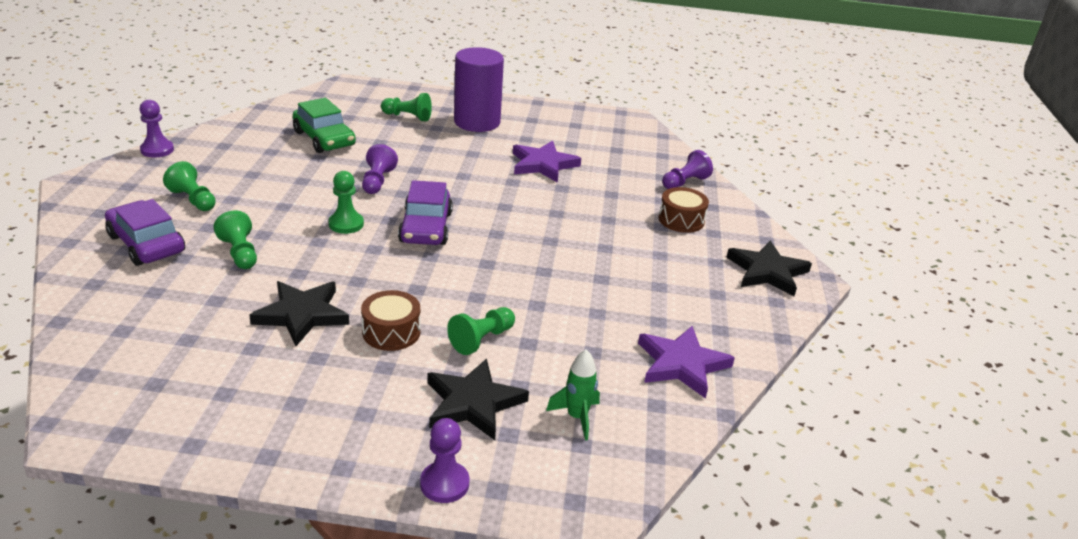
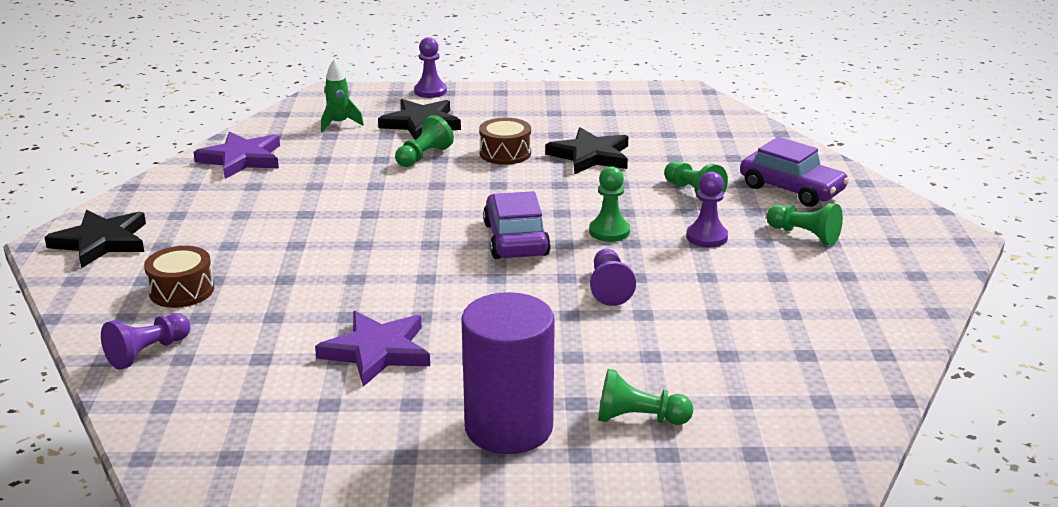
camera: 175 degrees right, 5 degrees down
purple pawn [140,100,174,158] -> purple pawn moved to [686,172,728,247]
green car [293,98,356,153] -> none

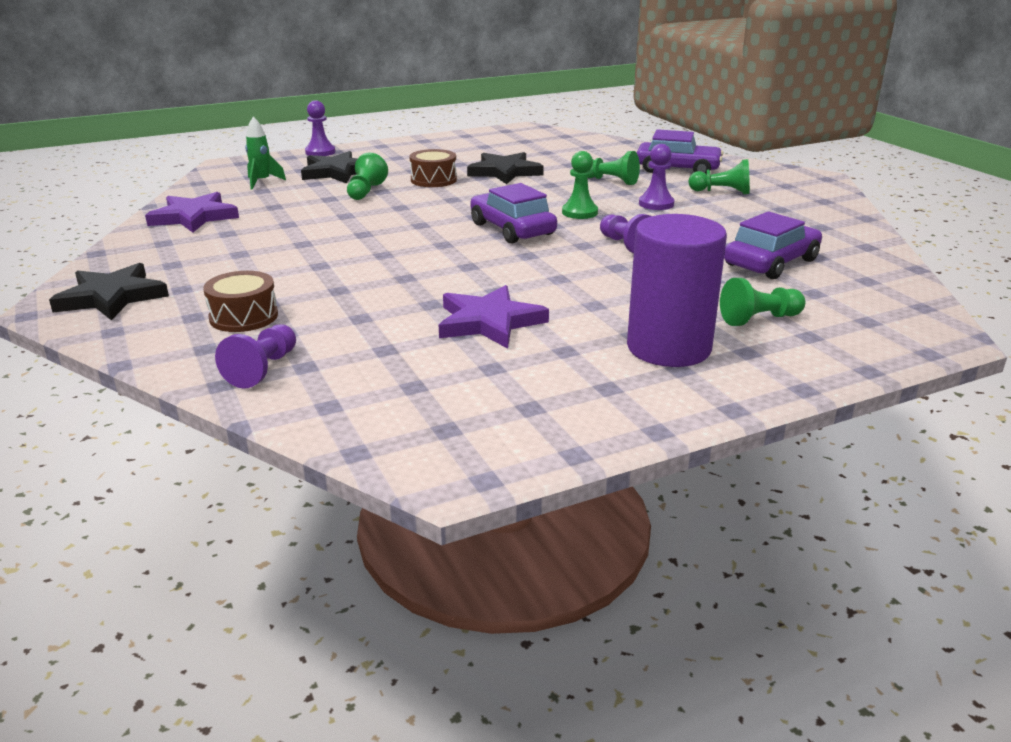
camera: 25 degrees left, 0 degrees up
none -> purple car [724,211,822,279]

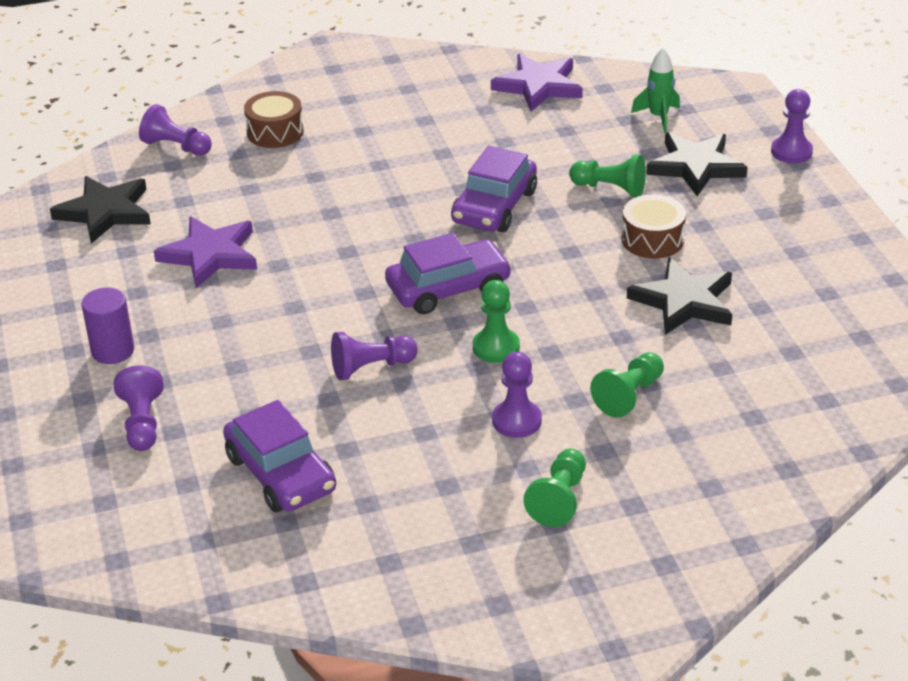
camera: 100 degrees right, 10 degrees up
black star [49,263,169,320] -> black star moved to [50,176,151,244]
purple cylinder [627,214,727,367] -> purple cylinder [82,287,134,364], size x0.55
purple car [637,129,723,175] -> purple car moved to [451,146,537,232]
green pawn [720,278,806,326] -> purple pawn [114,366,164,451]

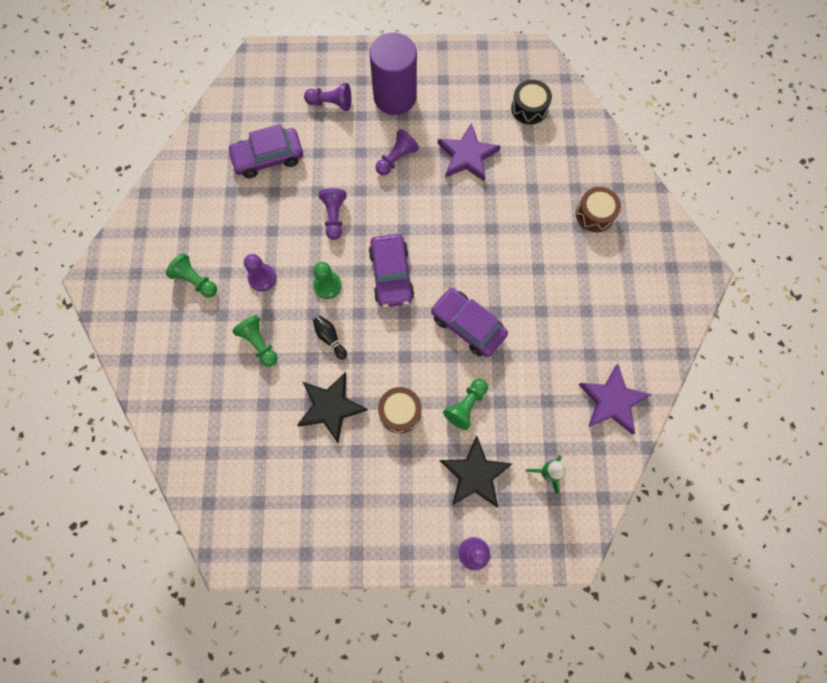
camera: 105 degrees right, 35 degrees up
black star [50,176,151,244] -> black drum [511,80,552,124]
purple cylinder [82,287,134,364] -> purple cylinder [369,33,417,115], size x1.83
purple pawn [139,104,211,156] -> purple pawn moved to [375,129,419,176]
none -> black bowling pin [313,316,347,360]

